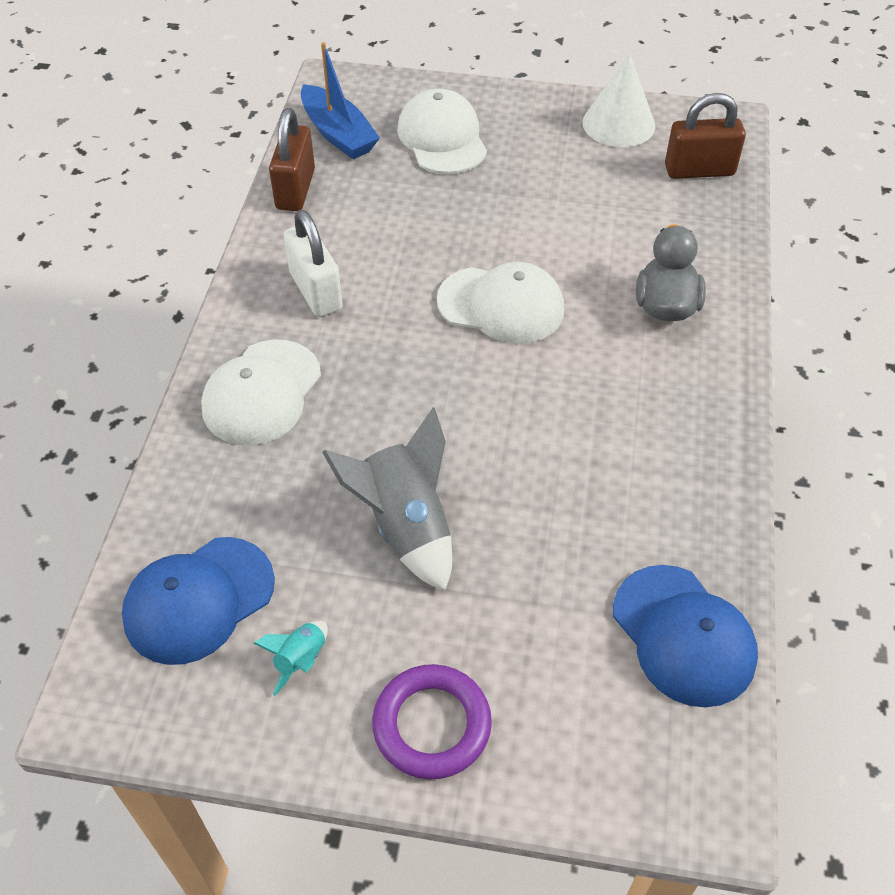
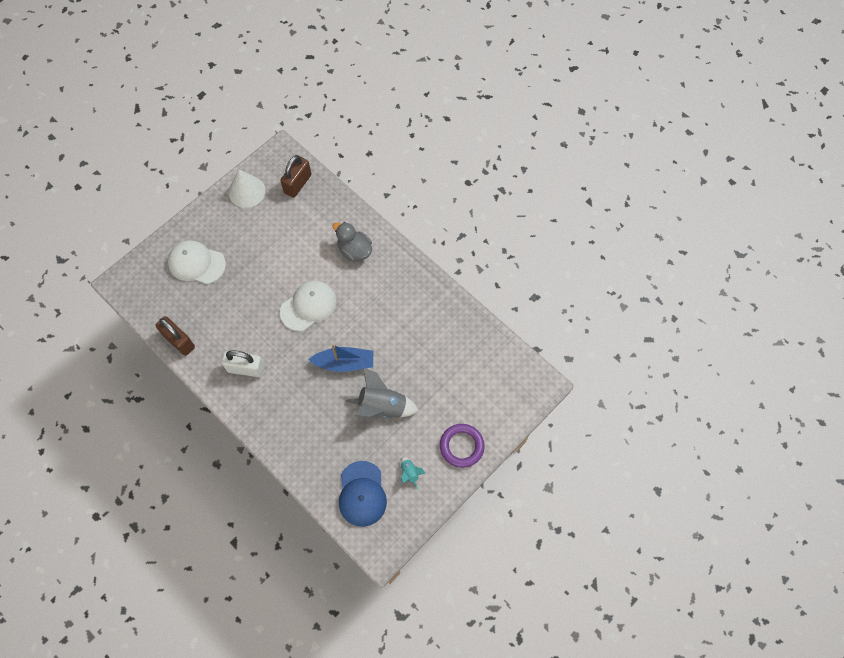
camera: 55 degrees left, 15 degrees up
white cap [201,339,321,446] -> none
blue boat [301,42,380,159] -> blue boat moved to [308,344,373,372]
blue cap [613,565,758,708] -> none

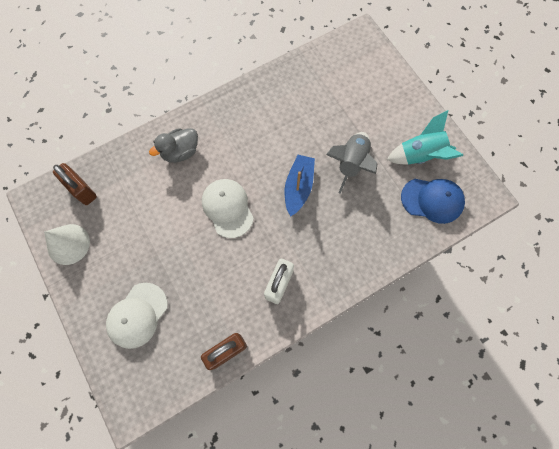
camera: 75 degrees left, 5 degrees up
turquoise rocket [401,457,425,490] -> turquoise rocket [387,110,463,165], size x2.08
purple ring [440,424,485,468] -> none

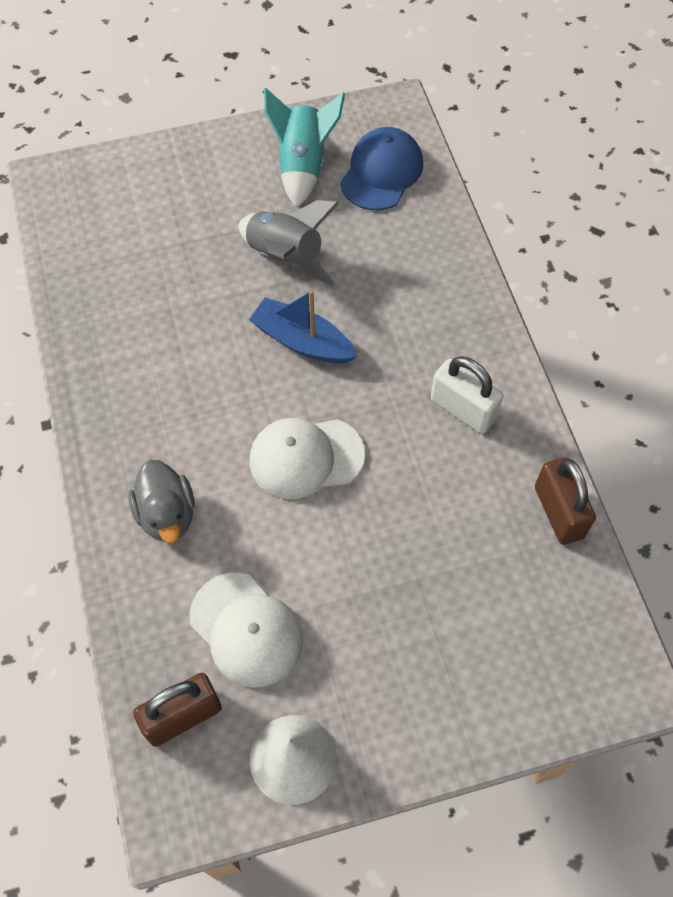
camera: 75 degrees left, 10 degrees down
white cap [106,283,168,349] -> white cap moved to [190,572,303,688]

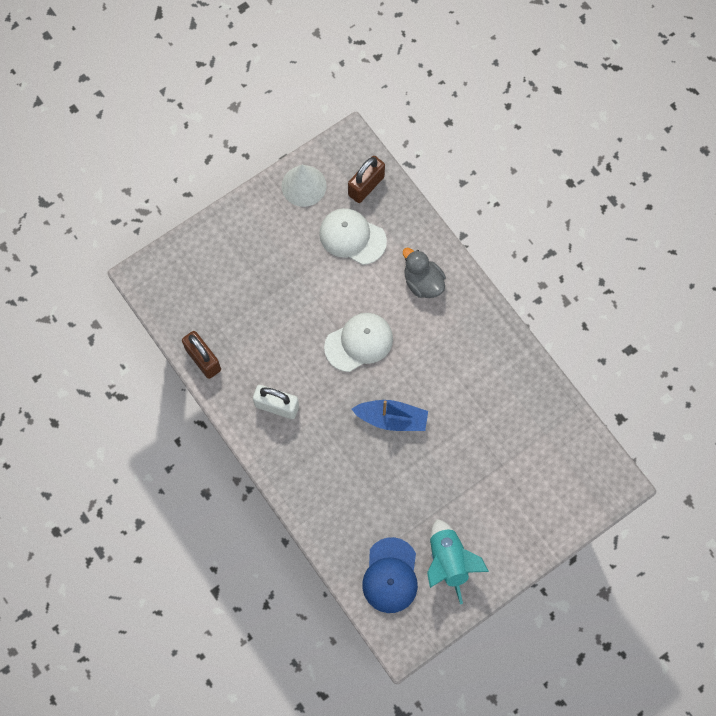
camera: 160 degrees right, 10 degrees up
grey rocket [238,200,339,286] -> none

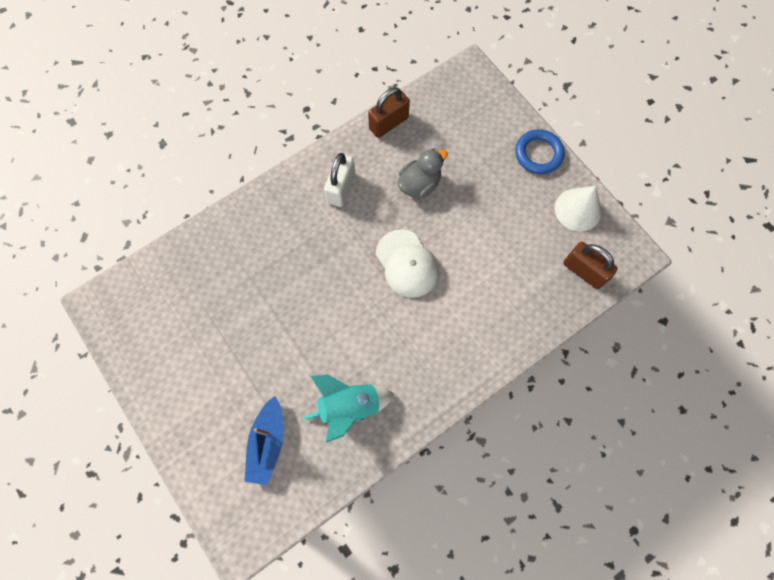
camera: 90 degrees right, 0 degrees up
white cap [319,208,387,265] -> none
blue boat [351,400,428,431] -> blue boat moved to [244,396,284,486]
blue cap [362,537,418,613] -> none
grey duck [403,248,446,298] -> grey duck moved to [398,149,448,198]
turquoise rocket [427,519,489,604] -> turquoise rocket moved to [303,375,394,443]
none -> blue ring [515,129,565,174]

